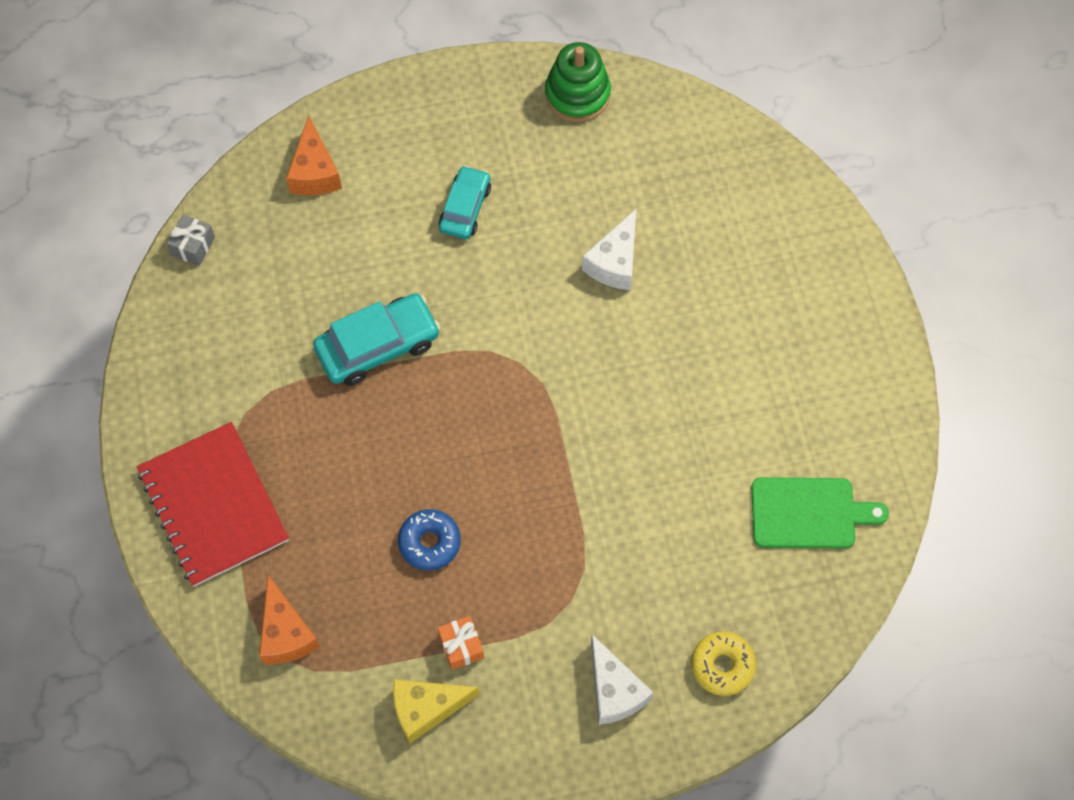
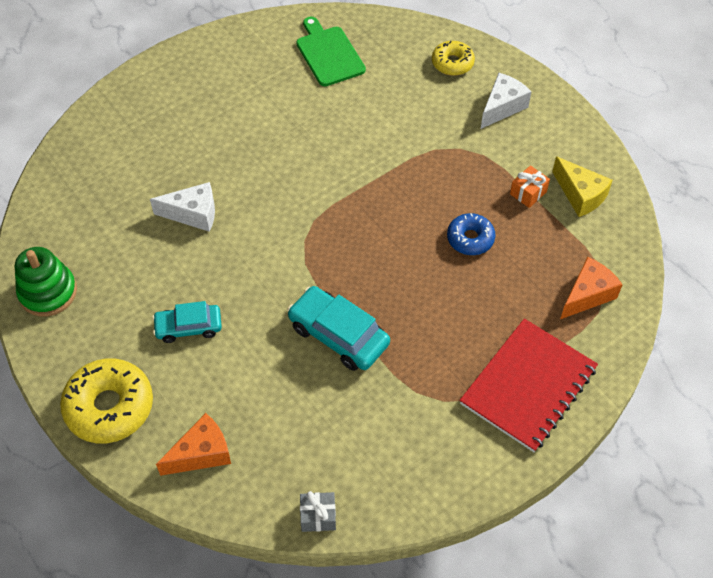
camera: 115 degrees left, 10 degrees down
none -> yellow donut [60,358,153,443]

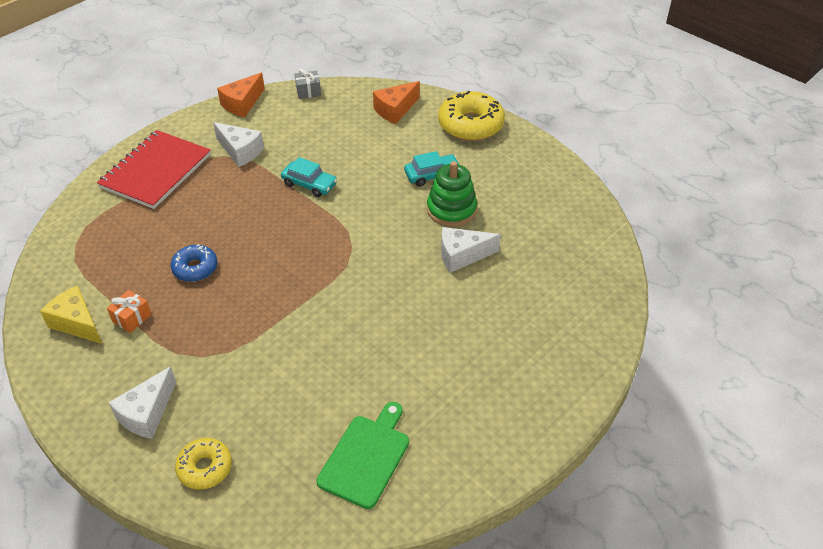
camera: 170 degrees right, 10 degrees down
green stacking toy [15,247,77,317] -> green stacking toy moved to [427,161,477,227]
turquoise car [287,286,390,371] -> turquoise car [281,157,337,197], size x0.65
green cutting board [296,17,366,86] -> green cutting board turned 120 degrees counterclockwise [317,402,409,509]
orange cheese [560,257,623,319] -> orange cheese moved to [217,72,265,117]
none -> white cheese [213,122,264,167]

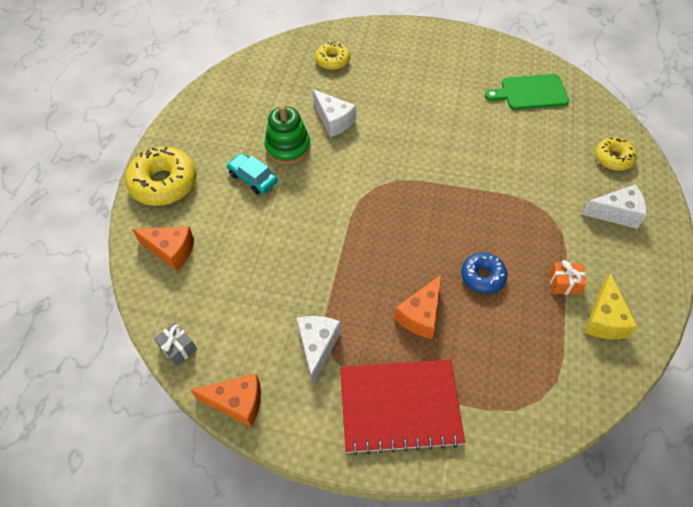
camera: 120 degrees left, 10 degrees up
turquoise car [281,157,337,197] -> none
none -> yellow donut [315,42,350,70]
none -> orange cheese [394,274,442,339]

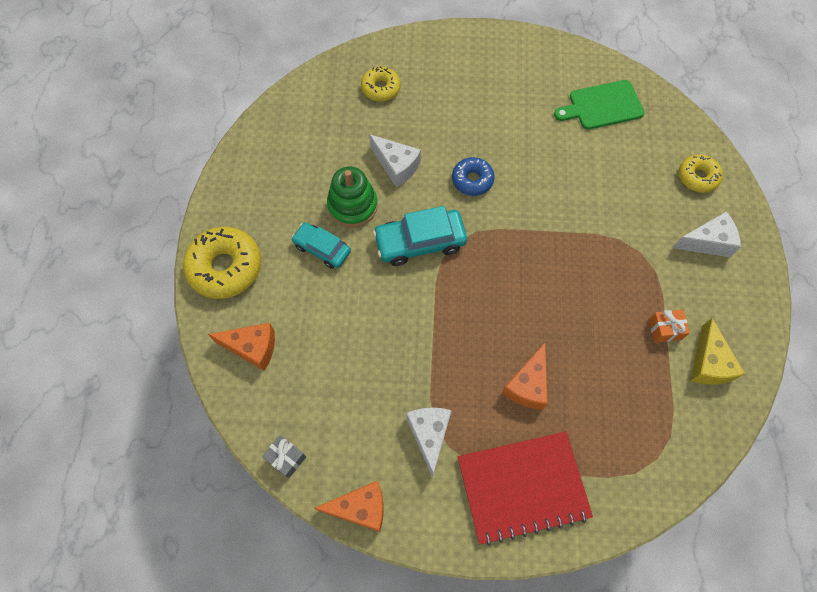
camera: 10 degrees left, 10 degrees up
blue donut [461,252,507,294] -> blue donut moved to [452,157,494,196]
none -> turquoise car [373,206,467,266]

